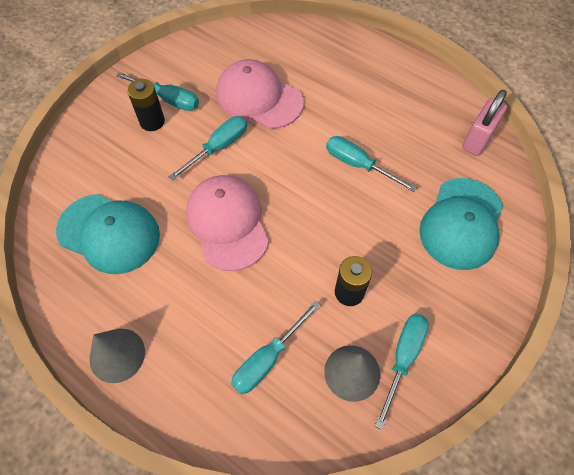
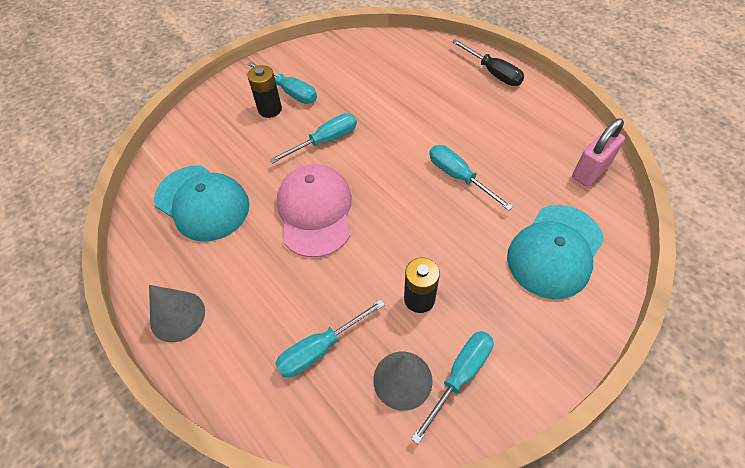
camera: 15 degrees right, 5 degrees down
pink cap [216,59,304,129] -> none
none -> black screwdriver [451,39,524,86]

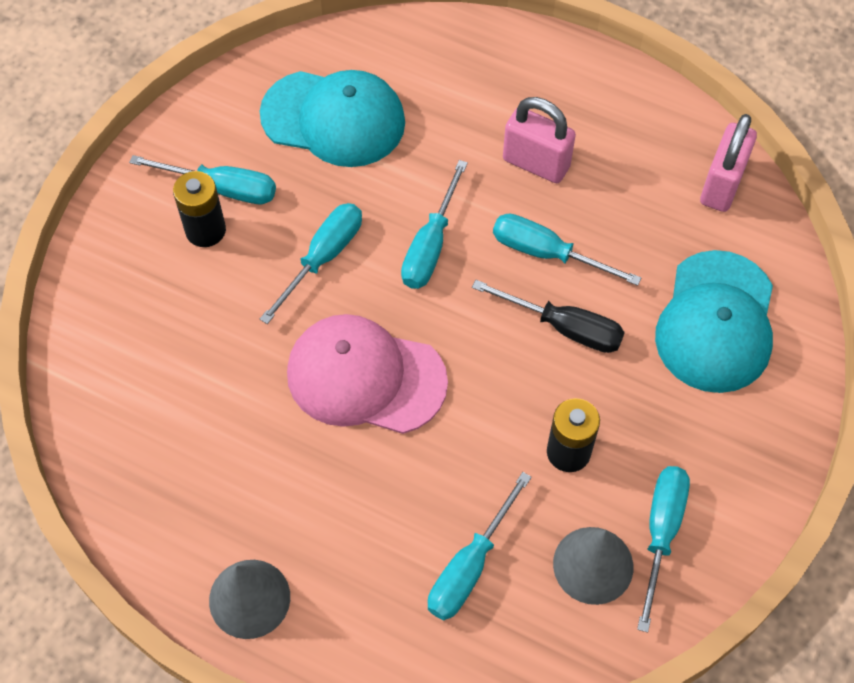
camera: 25 degrees left, 5 degrees up
turquoise cap [154,166,250,242] -> turquoise cap moved to [260,70,405,167]
pink cap [277,164,352,258] -> pink cap turned 45 degrees counterclockwise [287,314,448,434]
black screwdriver [451,39,524,86] -> black screwdriver moved to [472,280,625,353]
none -> turquoise screwdriver [401,160,468,289]
none -> pink padlock [503,97,576,183]

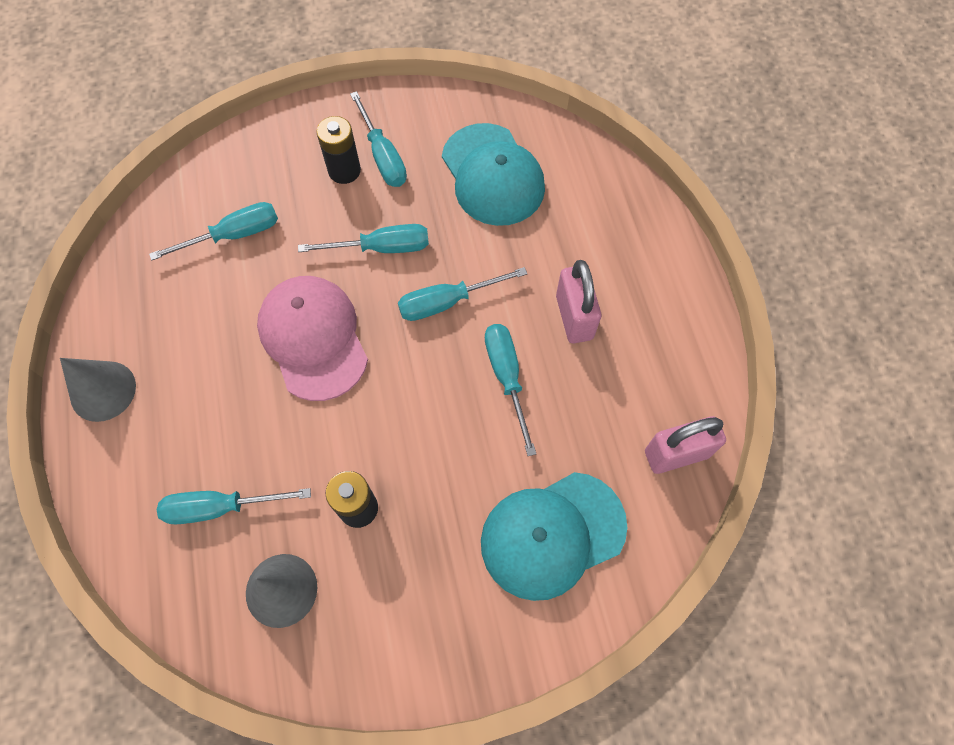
camera: 50 degrees right, 5 degrees up
black screwdriver [472,280,625,353] -> none
turquoise screwdriver [637,466,690,633] -> turquoise screwdriver moved to [149,202,278,261]

